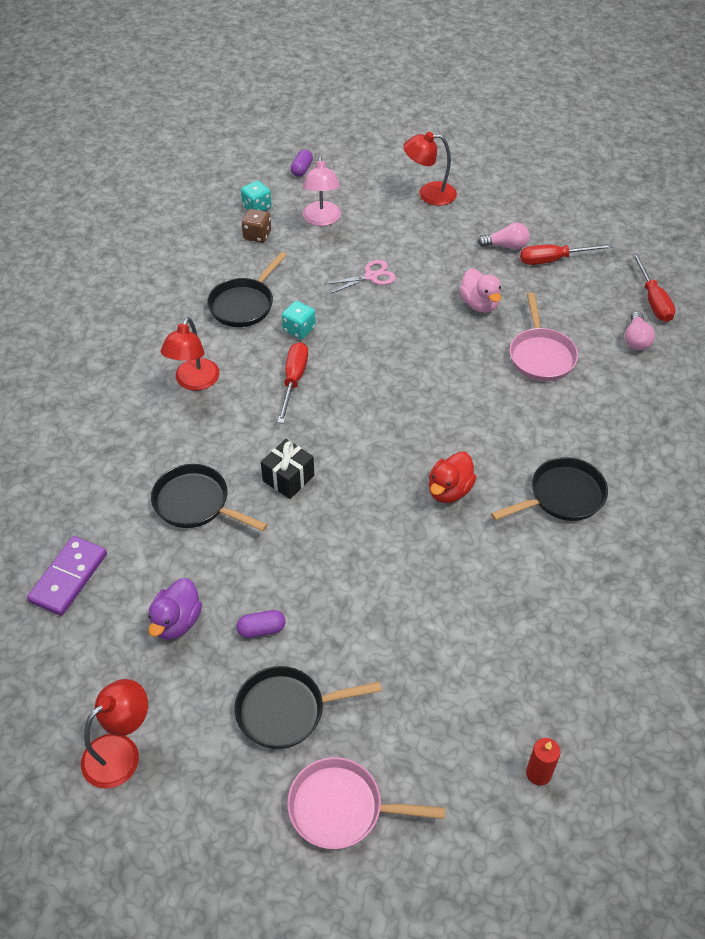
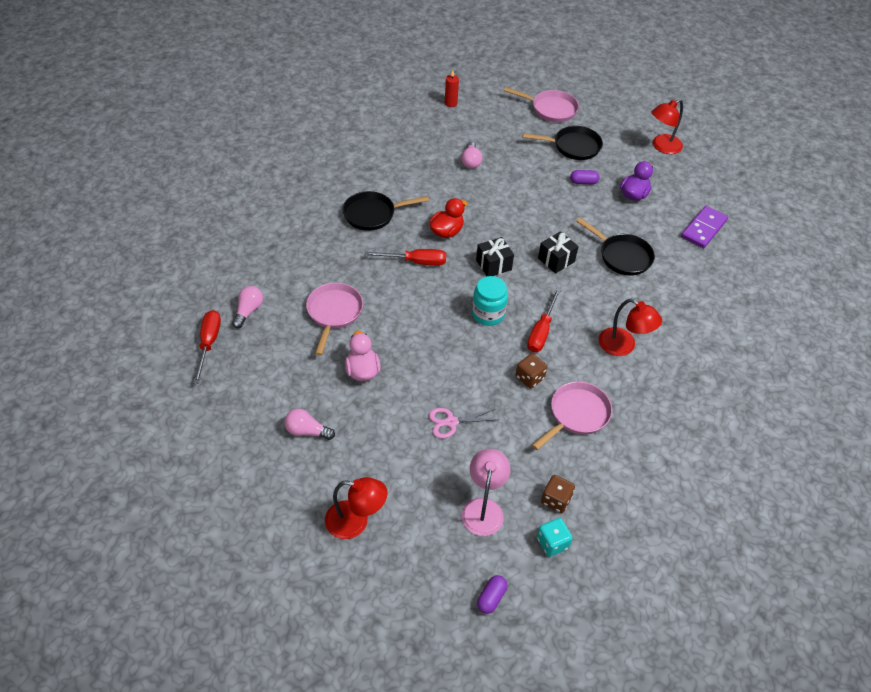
camera: 170 degrees left, 0 degrees up
red lamp [161,317,220,391] -> red lamp turned 105 degrees clockwise [599,298,662,356]
black pan [207,252,287,327] -> pink pan [532,382,612,450]
turquoise dice [282,301,316,339] -> brown dice [516,353,547,389]
red screwdriver [520,244,613,265] -> red screwdriver moved to [365,249,446,266]
none -> pink light bulb [461,141,482,169]
none -> turquoise jar [472,276,508,326]
none -> black gift [476,237,514,276]

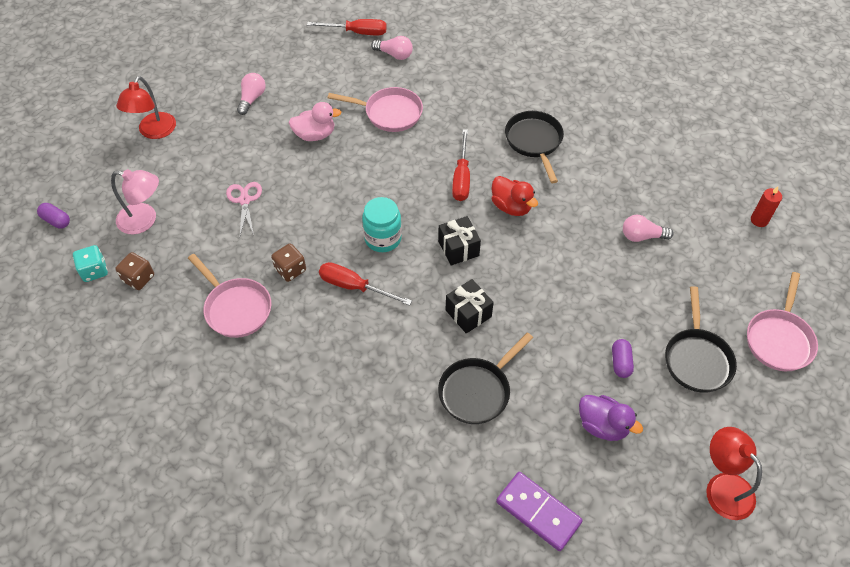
camera: 95 degrees right, 5 degrees up
red lamp [599,298,662,356] -> none

